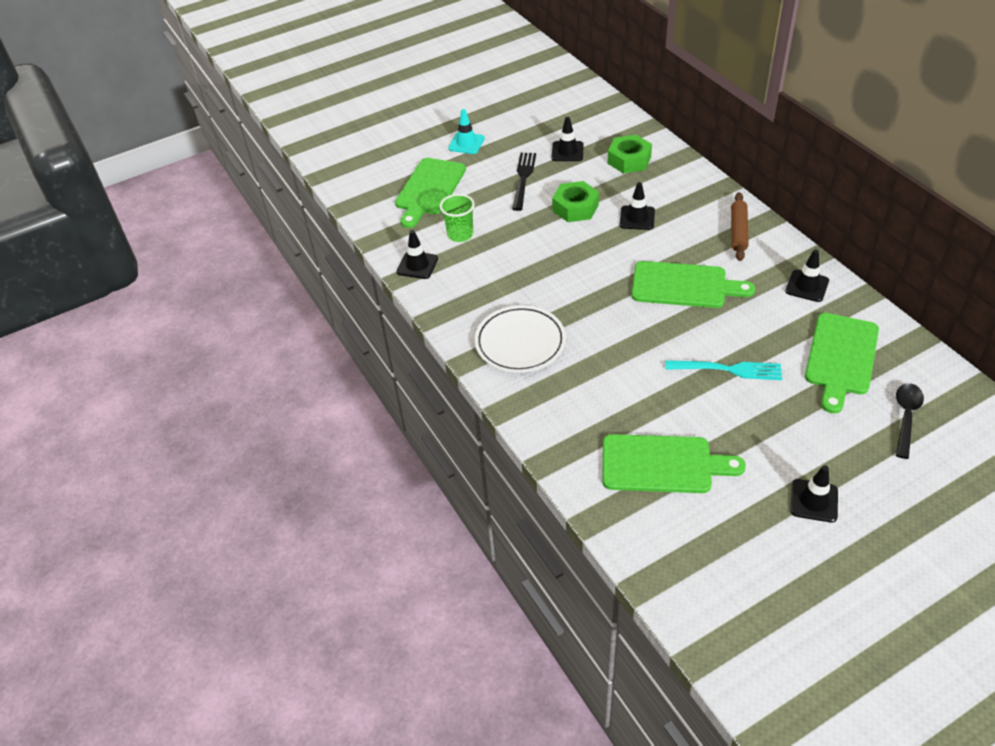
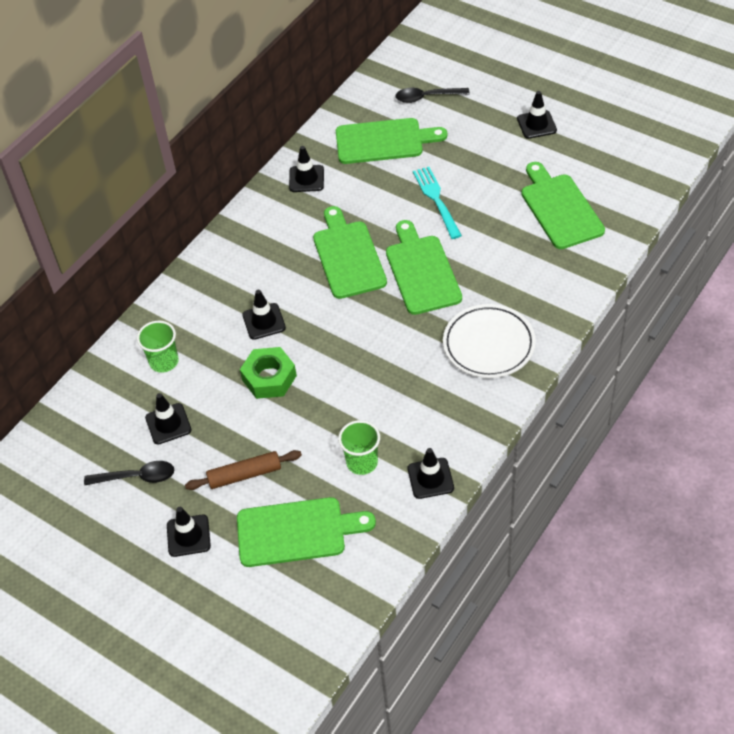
camera: 115 degrees left, 5 degrees up
turquoise traffic cone [448,109,485,154] -> black traffic cone [167,507,211,557]
black fork [512,153,536,211] -> none
green nut [608,135,652,173] -> green cup [137,321,179,373]
brown rolling pin [731,192,749,261] -> brown rolling pin moved to [185,450,302,490]
none -> black spoon [84,461,174,486]
none -> green cutting board [386,220,462,315]

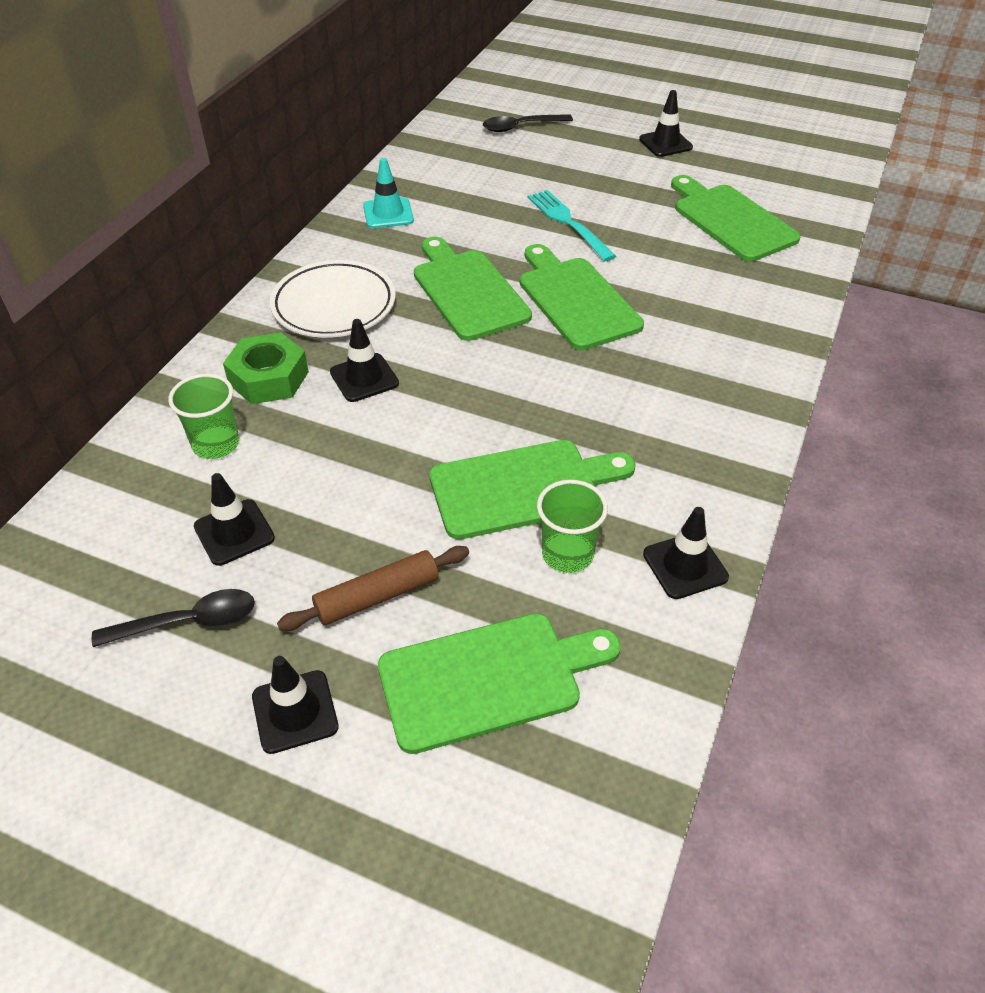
camera: 15 degrees left, 5 degrees down
green nut [240,347,297,399] -> green nut moved to [223,333,309,404]
black traffic cone [289,146,324,192] -> turquoise traffic cone [363,158,414,228]
green cutting board [336,118,447,164] -> green cutting board moved to [429,440,636,540]
white plate [443,304,536,378] -> white plate moved to [270,260,396,338]

